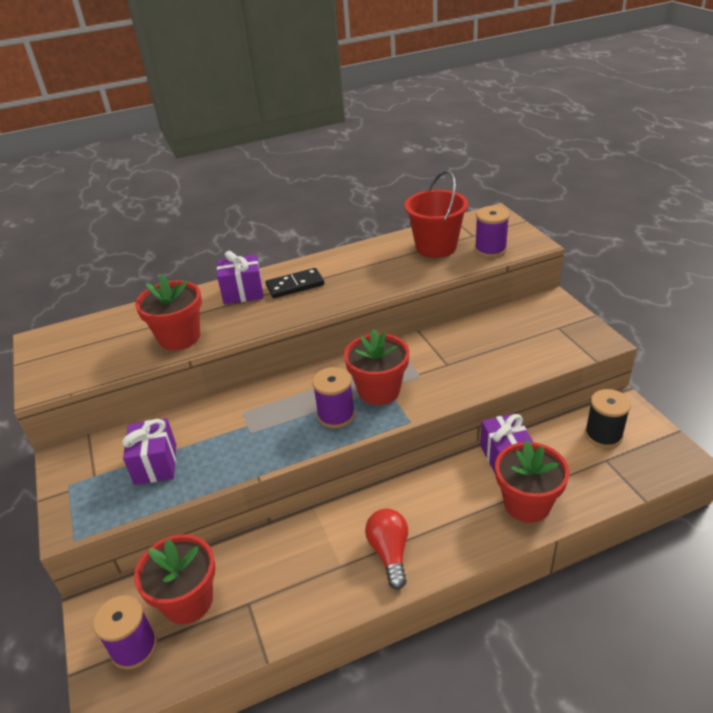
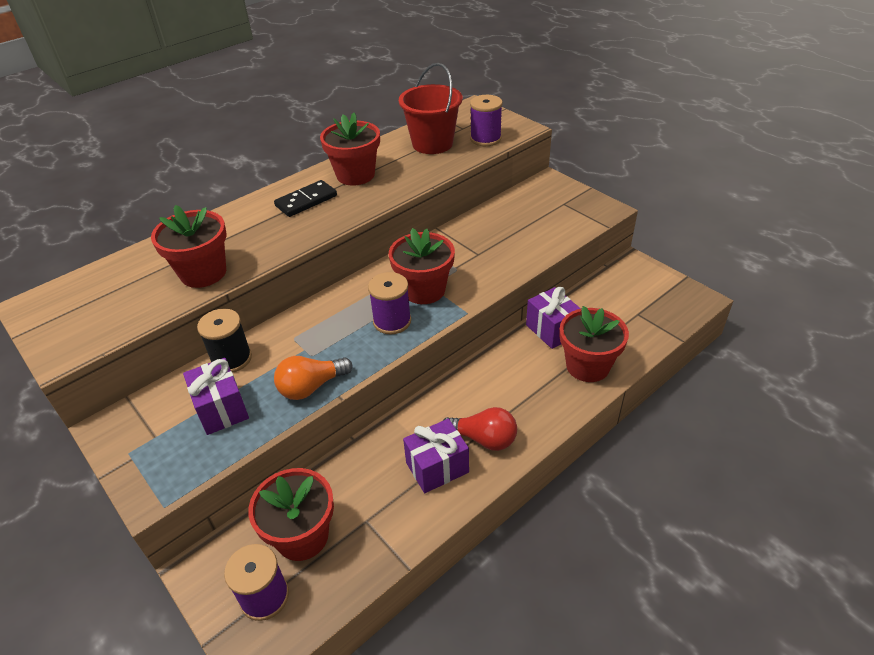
camera: 20 degrees left, 5 degrees up
purple gift [217,251,264,304] -> purple gift moved to [403,419,469,493]
red light bulb [365,509,408,590] -> red light bulb turned 135 degrees clockwise [443,407,517,451]
black spool [585,389,631,448] -> black spool moved to [197,309,252,373]
none -> orange light bulb [274,356,352,400]
none -> red flower pot [320,112,380,186]

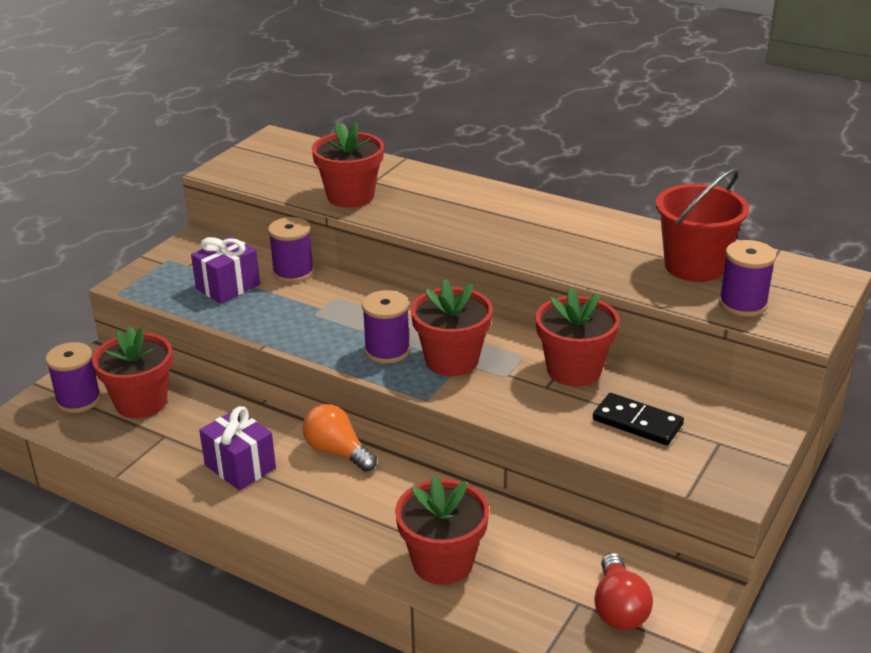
camera: 70 degrees right, 10 degrees down
black spool [197,309,252,373] -> purple spool [268,217,314,283]
black domino [274,180,337,217] -> black domino moved to [593,393,684,445]
orange light bulb [274,356,352,400] -> orange light bulb moved to [303,404,377,472]
red flower pot [320,112,380,186] -> red flower pot moved to [535,287,619,386]
red light bulb [443,407,517,451] -> red light bulb moved to [594,553,653,630]
purple gift [526,287,581,349] -> none

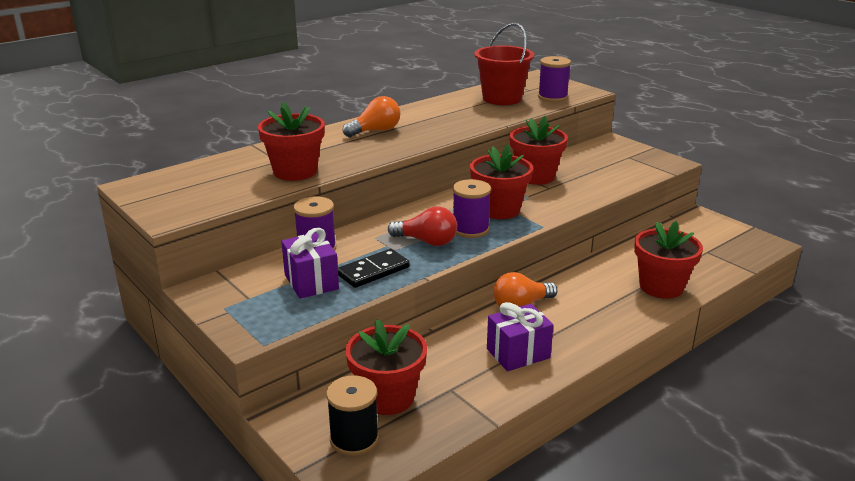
camera: 70 degrees left, 5 degrees down
purple spool [45,342,101,413] -> black spool [326,375,379,456]
black domino [593,393,684,445] -> black domino moved to [338,249,410,288]
red light bulb [594,553,653,630] -> red light bulb moved to [388,206,457,246]
none -> orange light bulb [343,96,401,137]

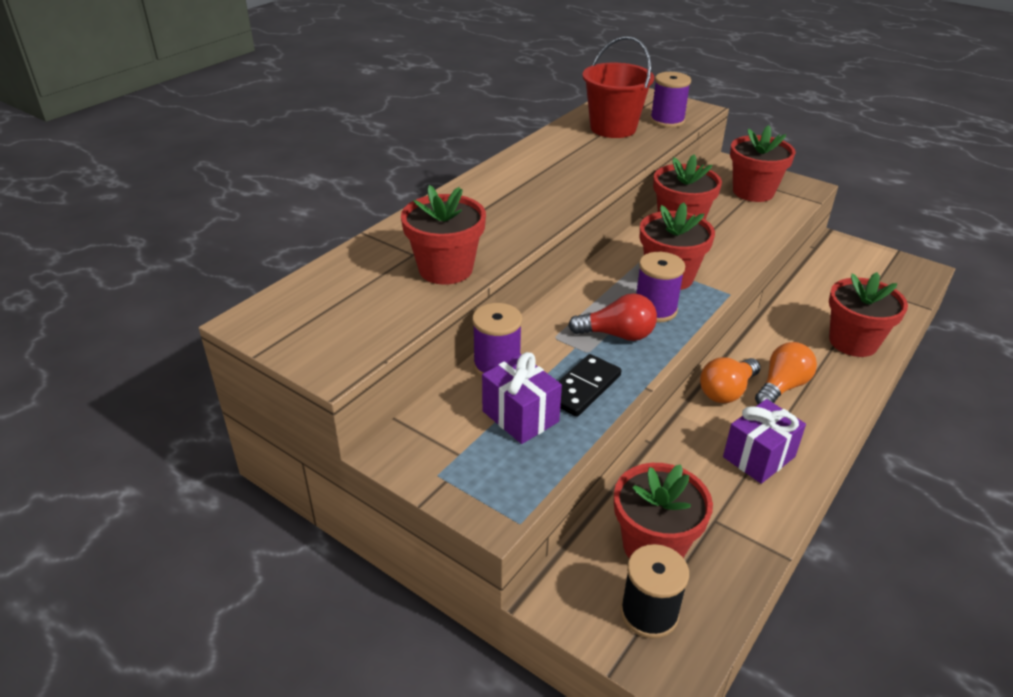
camera: 15 degrees left, 10 degrees up
orange light bulb [343,96,401,137] -> orange light bulb moved to [755,342,817,404]
none -> red flower pot [730,125,796,202]

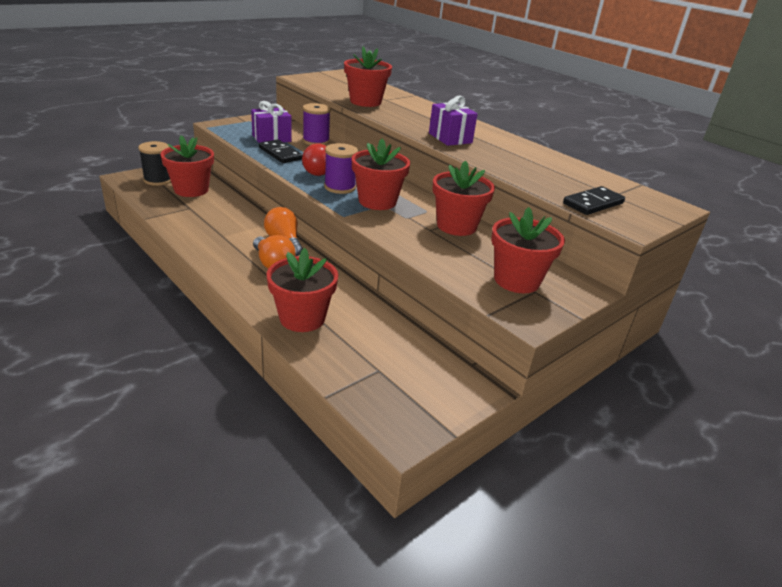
camera: 100 degrees right, 5 degrees down
red bucket [582,36,654,138] -> none
purple spool [650,72,691,128] -> black domino [563,186,625,215]
purple gift [723,399,806,484] -> purple gift moved to [429,95,478,146]

